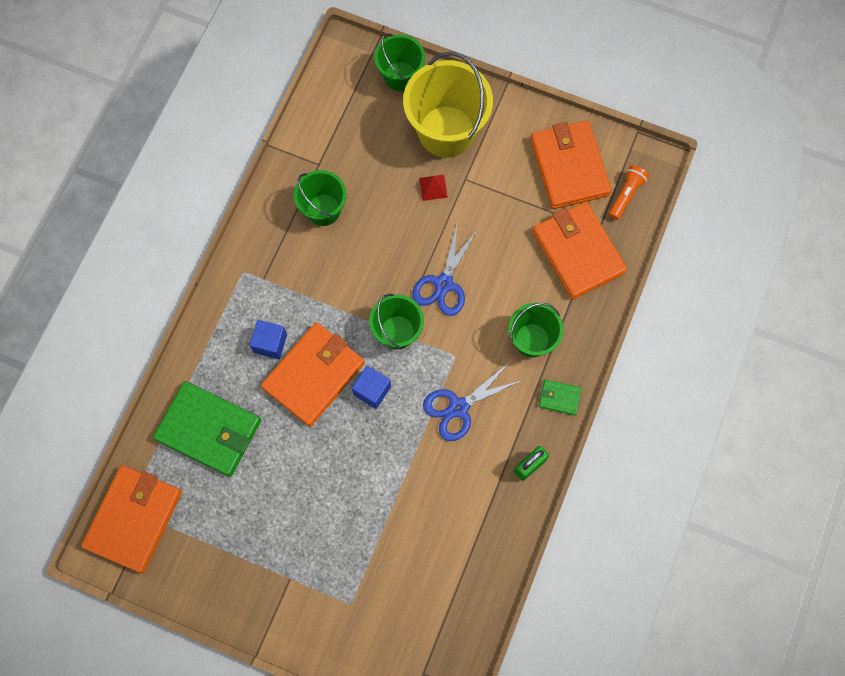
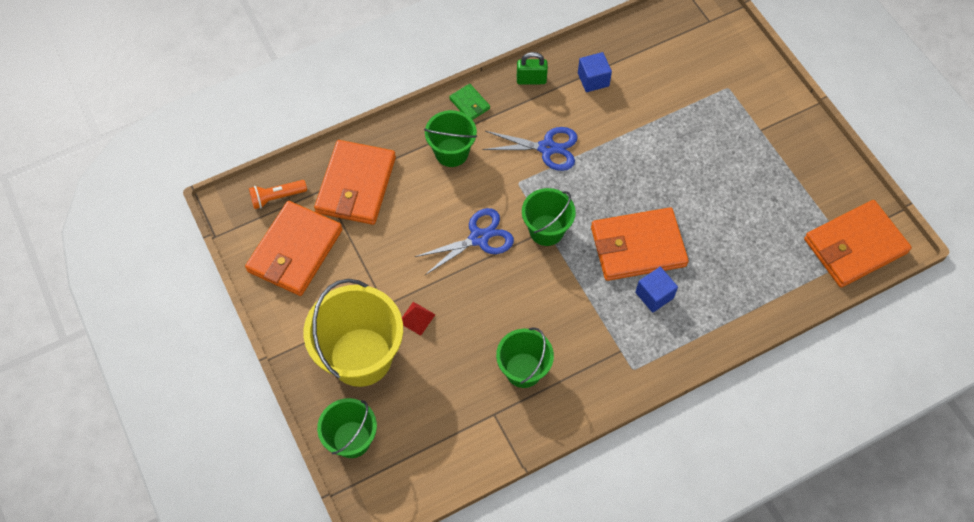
camera: 140 degrees left, 10 degrees down
green wallet [153,381,261,477] -> none
blue cube [352,366,391,409] -> blue cube moved to [578,52,612,92]

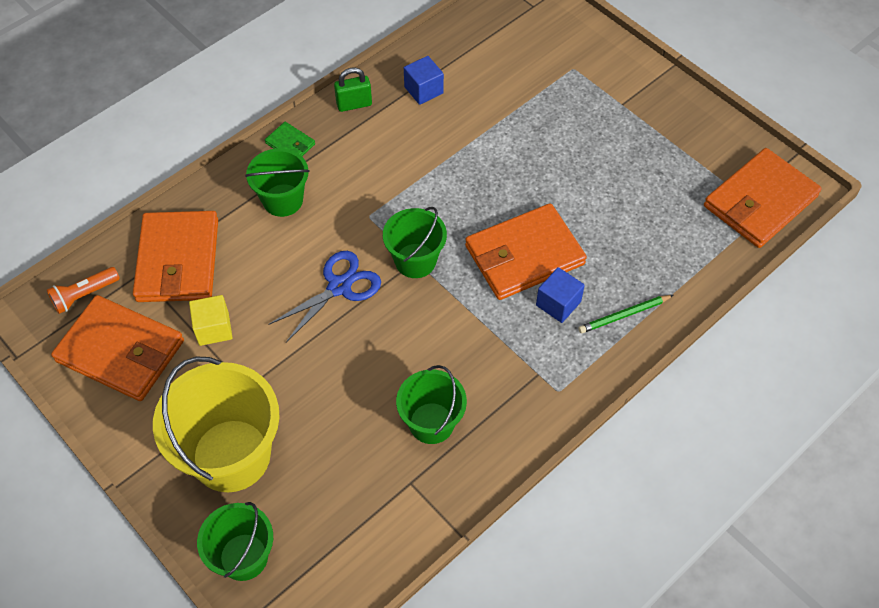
camera: 15 degrees left, 5 degrees down
orange wallet [245,201,342,296] -> orange wallet turned 75 degrees counterclockwise [51,295,184,401]
red pyramid [402,302,436,336] -> none
blue scissors [483,127,578,171] -> none
none -> yellow cube [189,295,233,346]
none -> green pencil [578,295,673,333]

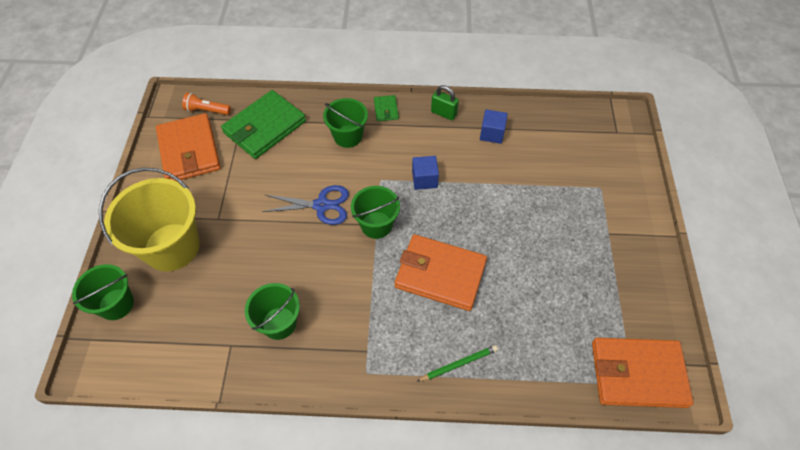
camera: 45 degrees right, 0 degrees up
orange wallet [133,211,218,302] -> green wallet [221,90,306,159]
yellow cube [189,295,233,346] -> none
blue cube [536,267,585,323] -> blue cube moved to [412,156,439,190]
green pencil [578,295,673,333] -> green pencil turned 135 degrees clockwise [416,345,498,382]

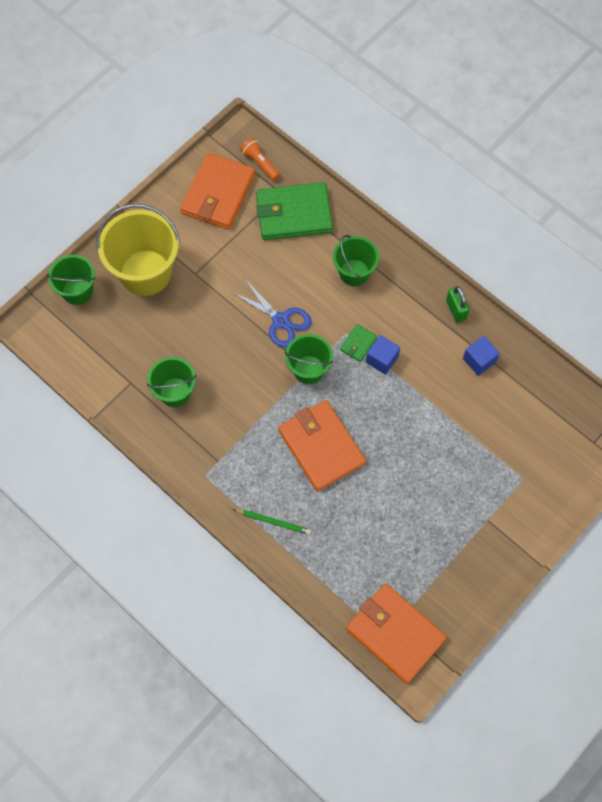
camera: 40 degrees right, 10 degrees up
green wallet [374,95,399,121] -> green wallet moved to [340,324,378,362]

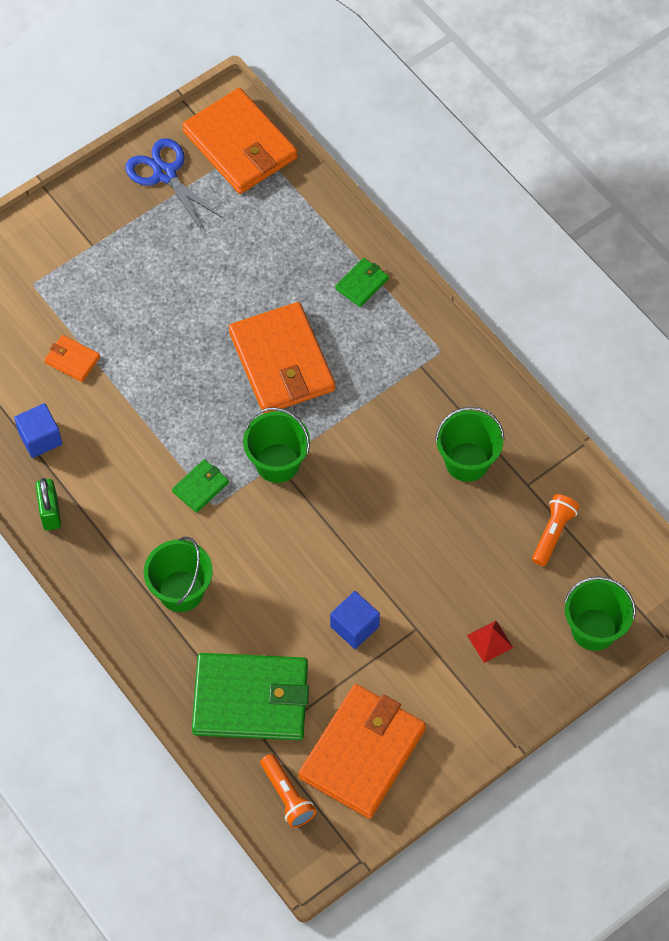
camera: 170 degrees left, 5 degrees down
yellow bucket [96,204,180,296] -> red pyramid [467,621,513,663]
blue scissors [232,281,312,348] -> blue scissors moved to [125,138,223,231]
green pencil [233,509,311,535] -> green wallet [335,258,389,307]
blue cube [366,335,400,375] -> blue cube moved to [330,591,380,649]
none -> orange wallet [44,335,100,382]
none -> orange flashlight [532,494,579,566]

